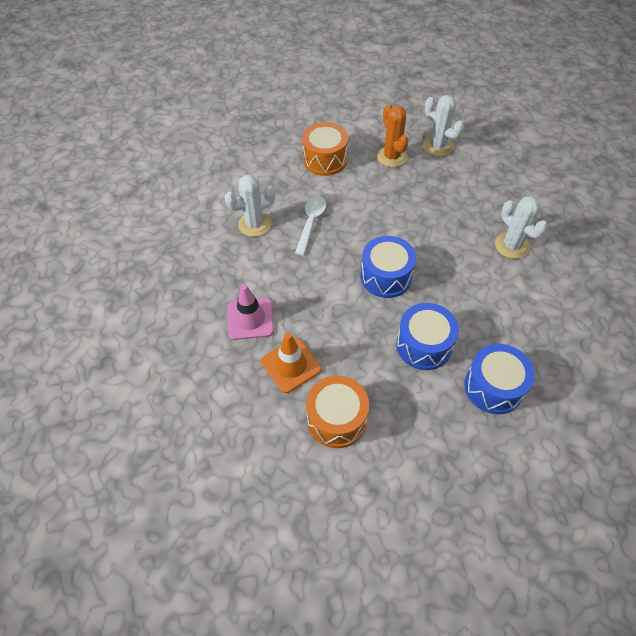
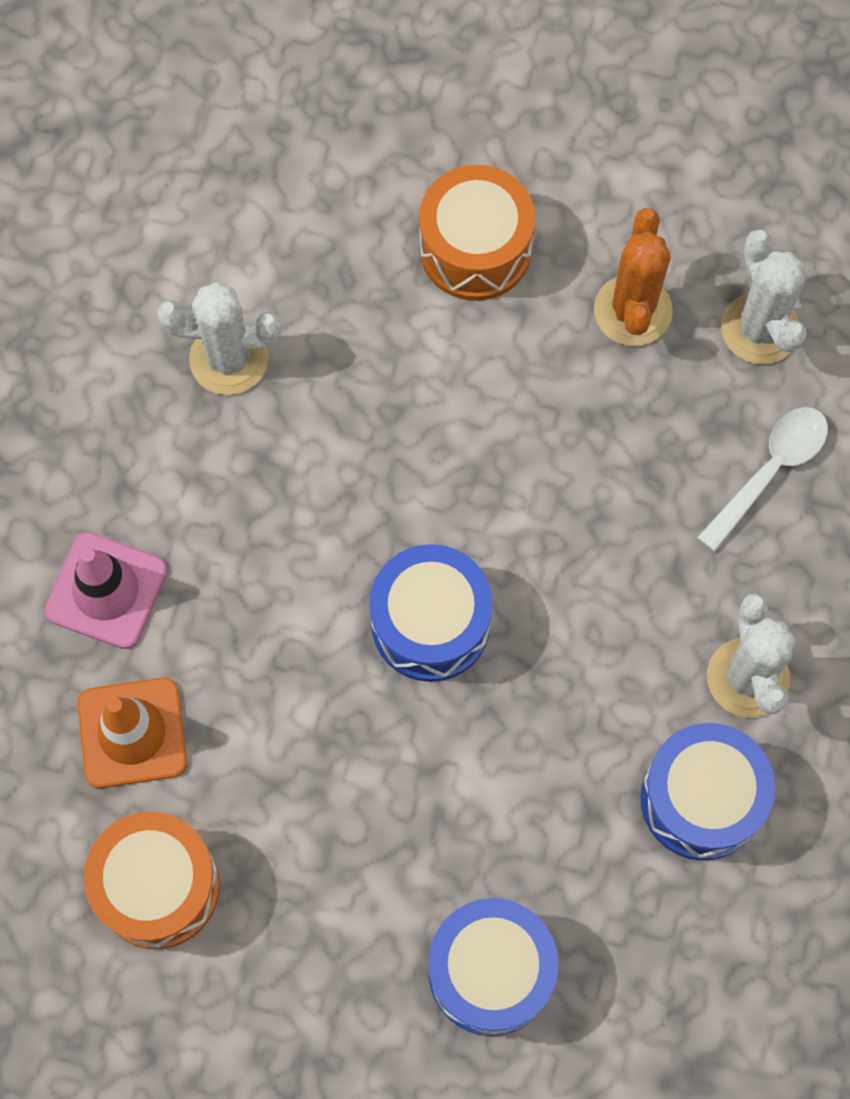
camera: 25 degrees right, 15 degrees up
white spoon [295,196,326,256] -> white spoon moved to [697,407,828,552]
blue drum [396,303,459,370] -> blue drum moved to [640,723,775,860]

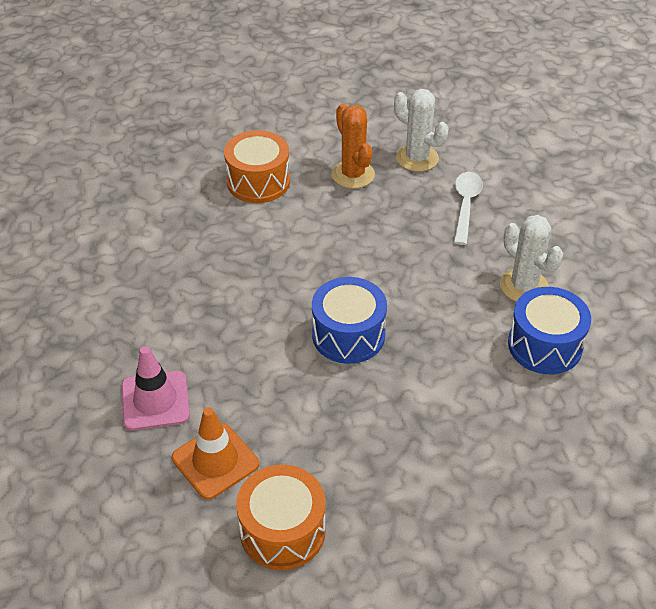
camera: 30 degrees left, 25 degrees down
white cactus [157,282,281,395] -> none
blue drum [428,898,559,1036] -> none

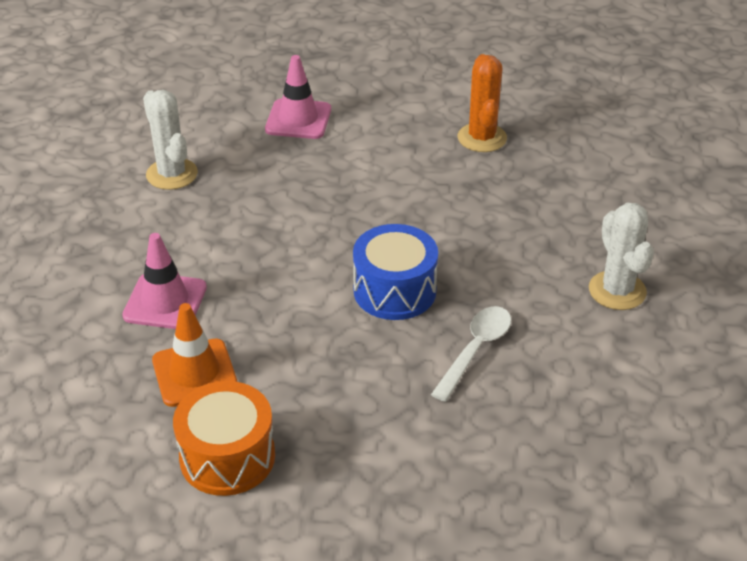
camera: 20 degrees right, 5 degrees down
orange drum [224,130,290,203] -> none
white cactus [394,89,448,172] -> white cactus moved to [143,90,198,190]
white spoon [454,172,483,245] -> white spoon moved to [431,306,511,402]
blue drum [508,287,591,374] -> none
none -> pink traffic cone [265,55,331,139]

